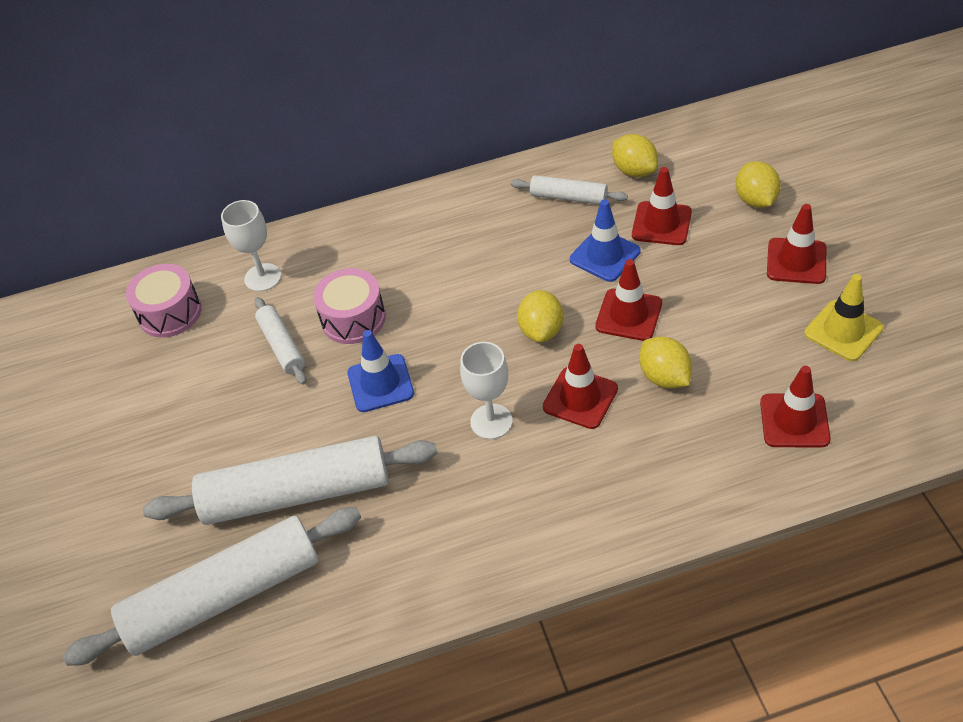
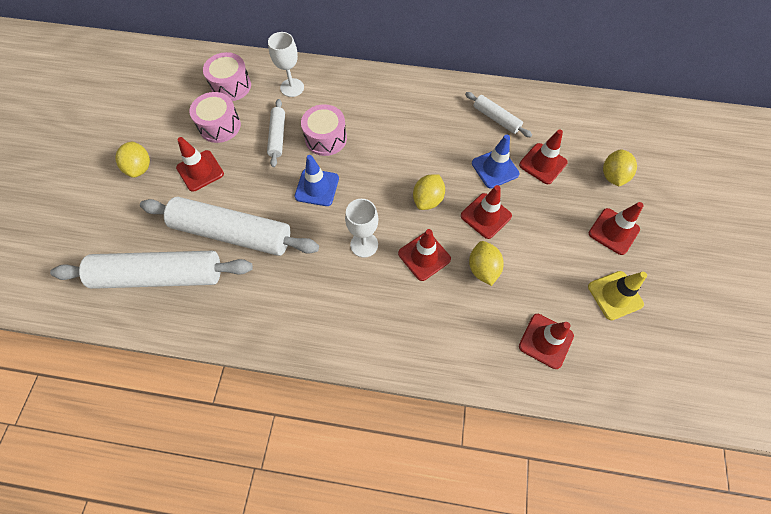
camera: 20 degrees right, 15 degrees up
yellow lemon [612,134,658,177] -> yellow lemon moved to [115,142,150,178]
none -> red traffic cone [176,137,224,192]
none -> pink drum [189,92,241,143]

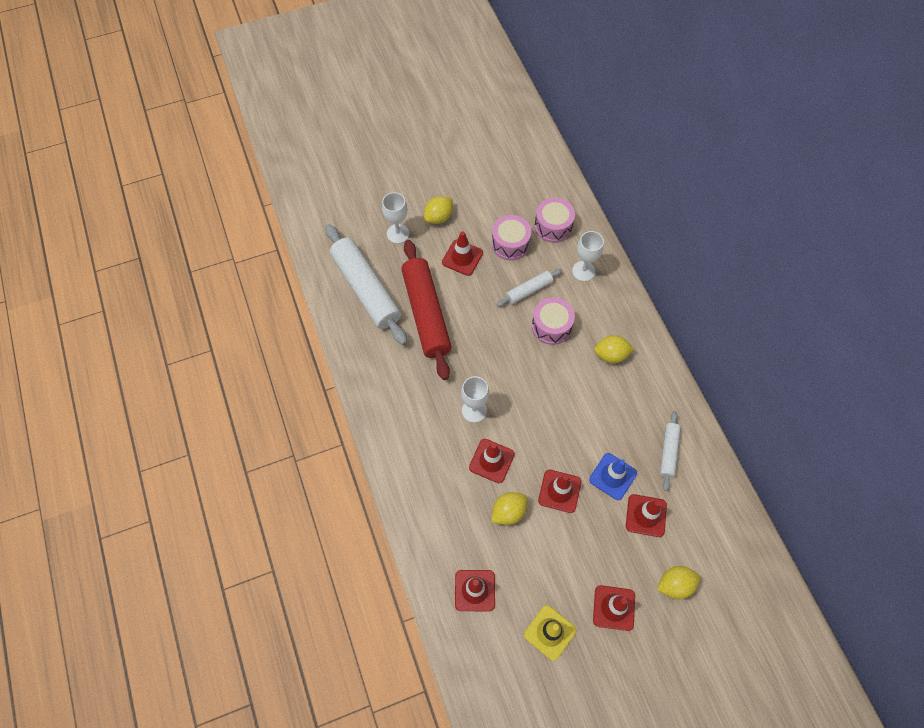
camera: 60 degrees right, 0 degrees up
white rolling pin [140,197,319,256] -> red rolling pin [401,240,452,380]
blue traffic cone [295,155,339,206] -> none
yellow lemon [413,174,445,210] -> yellow lemon moved to [594,335,634,363]
none -> white goblet [382,192,409,244]

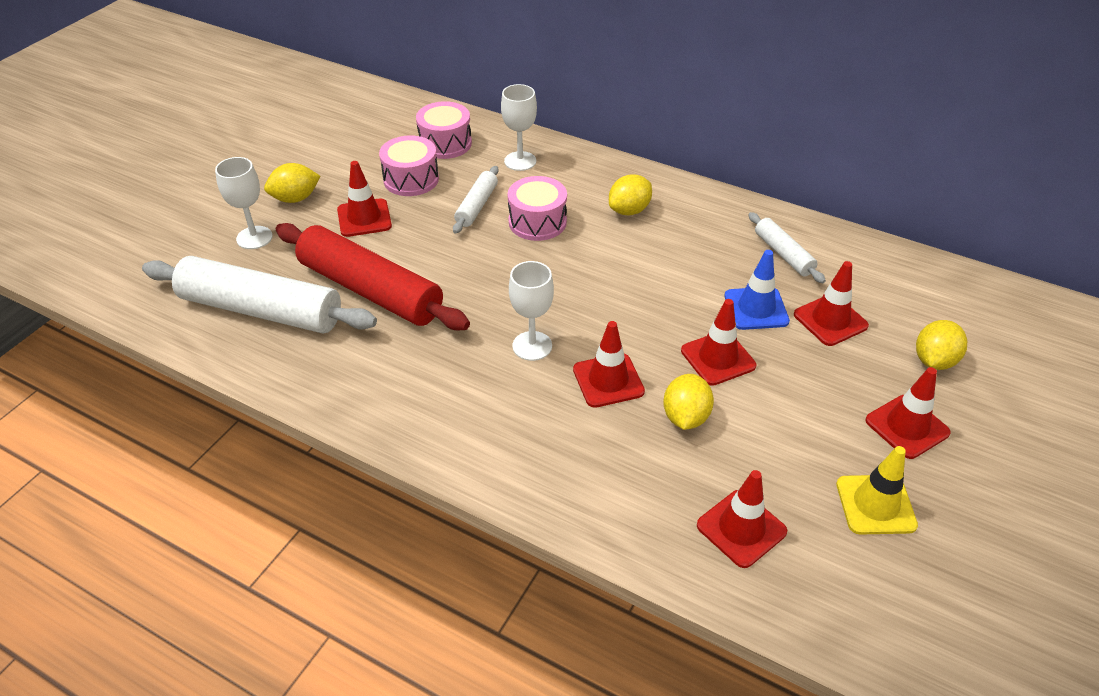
camera: 40 degrees left, 20 degrees down
yellow lemon [424,196,453,224] -> yellow lemon turned 60 degrees clockwise [264,163,320,203]

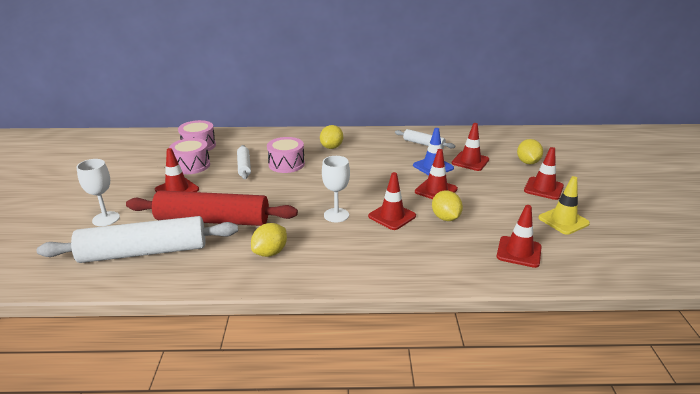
camera: 30 degrees left, 15 degrees down
yellow lemon [264,163,320,203] -> yellow lemon moved to [251,223,287,257]
white goblet [501,84,537,171] -> none

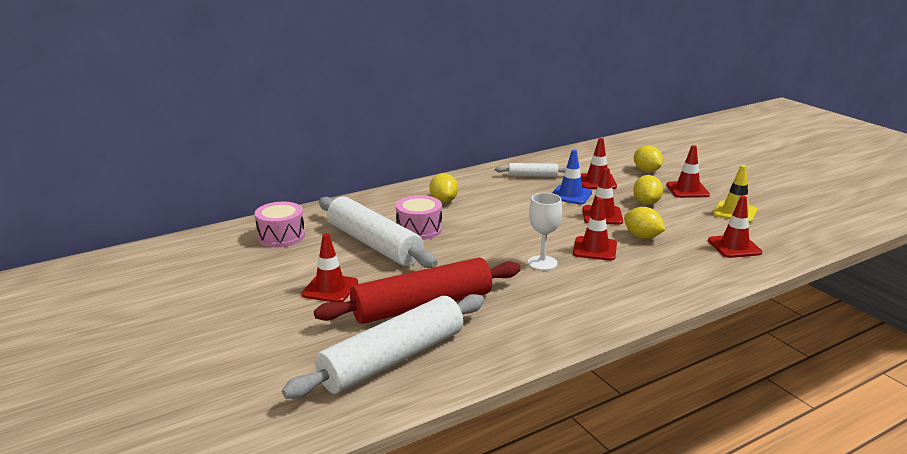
camera: 30 degrees left, 5 degrees down
white goblet [76,159,120,226] -> none
pink drum [169,138,210,174] -> none
white rolling pin [237,145,251,179] -> white rolling pin [319,196,438,268], size x2.04
yellow lemon [251,223,287,257] -> yellow lemon moved to [633,175,663,205]

